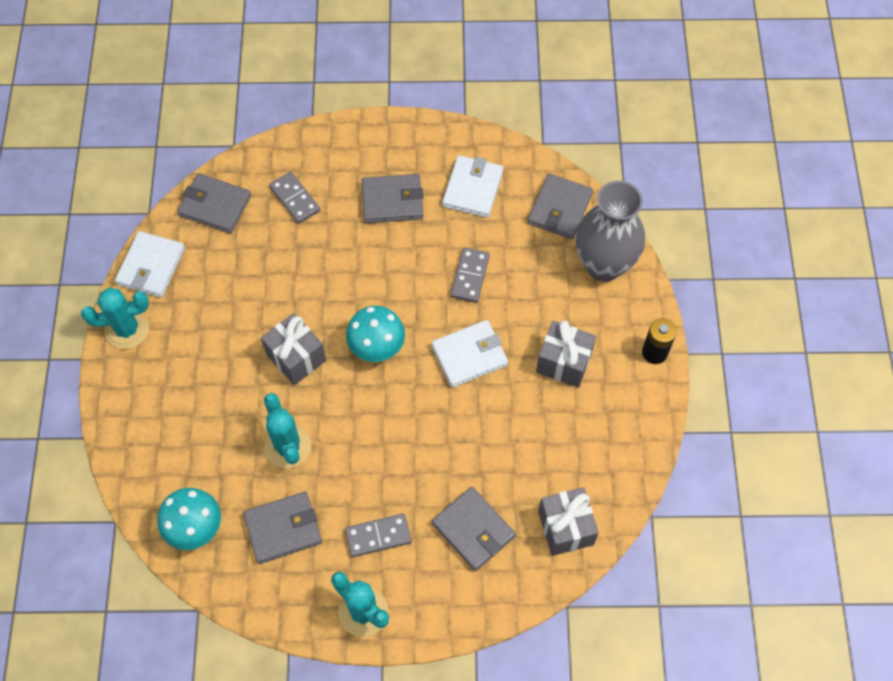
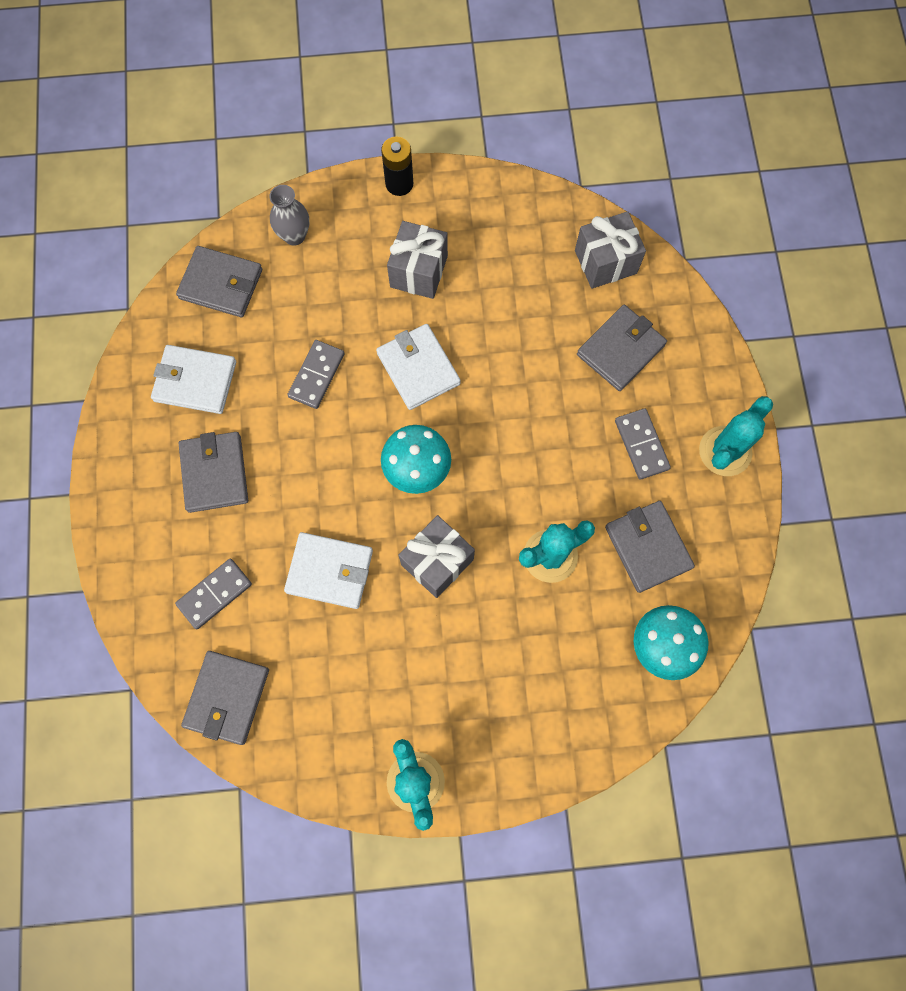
camera: 95 degrees left, 10 degrees up
white wallet [115,231,185,298] -> white wallet moved to [284,532,373,609]
grey domino [451,248,490,303] -> grey domino turned 75 degrees counterclockwise [288,340,345,409]
grey vase [576,181,645,282] -> grey vase [269,185,309,246], size x0.50

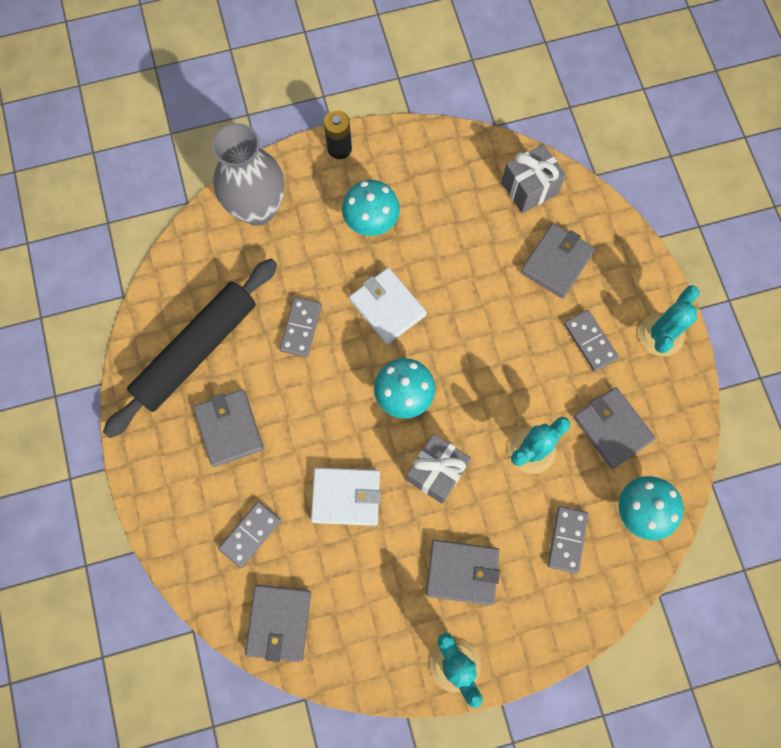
camera: 10 degrees left, 0 degrees up
white wallet [151,345,236,414] -> black rolling pin [103,259,277,438]
grey wallet [176,246,262,317] -> grey wallet moved to [426,540,500,605]
grey vase [269,185,309,246] -> grey vase [212,123,285,226], size x1.98
grey gift [387,221,448,299] -> turquoise mushroom [342,180,400,236]
none -> grey domino [548,506,588,574]

